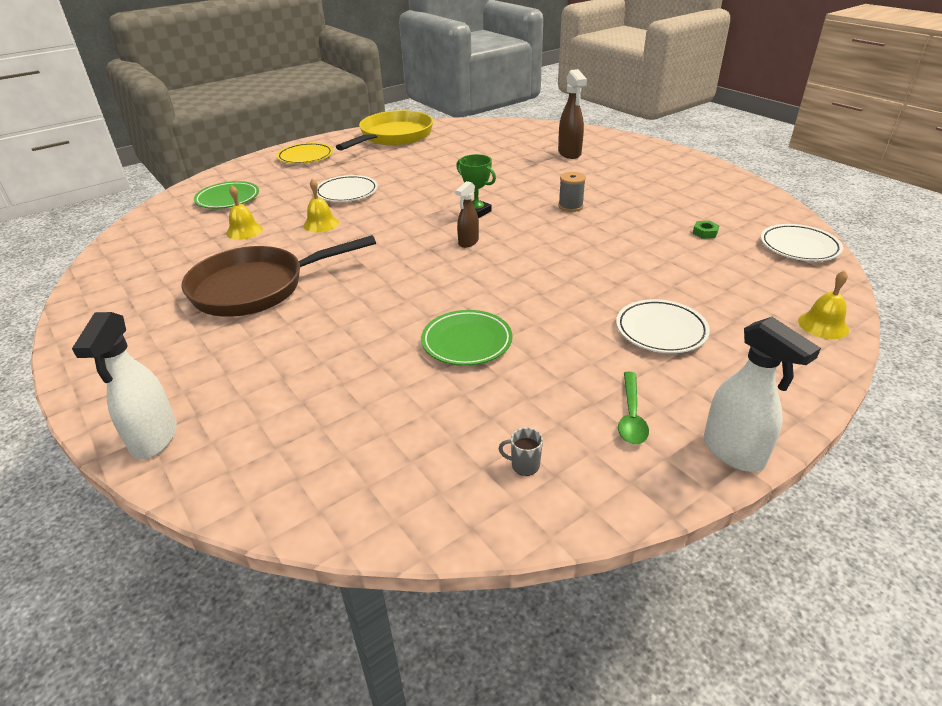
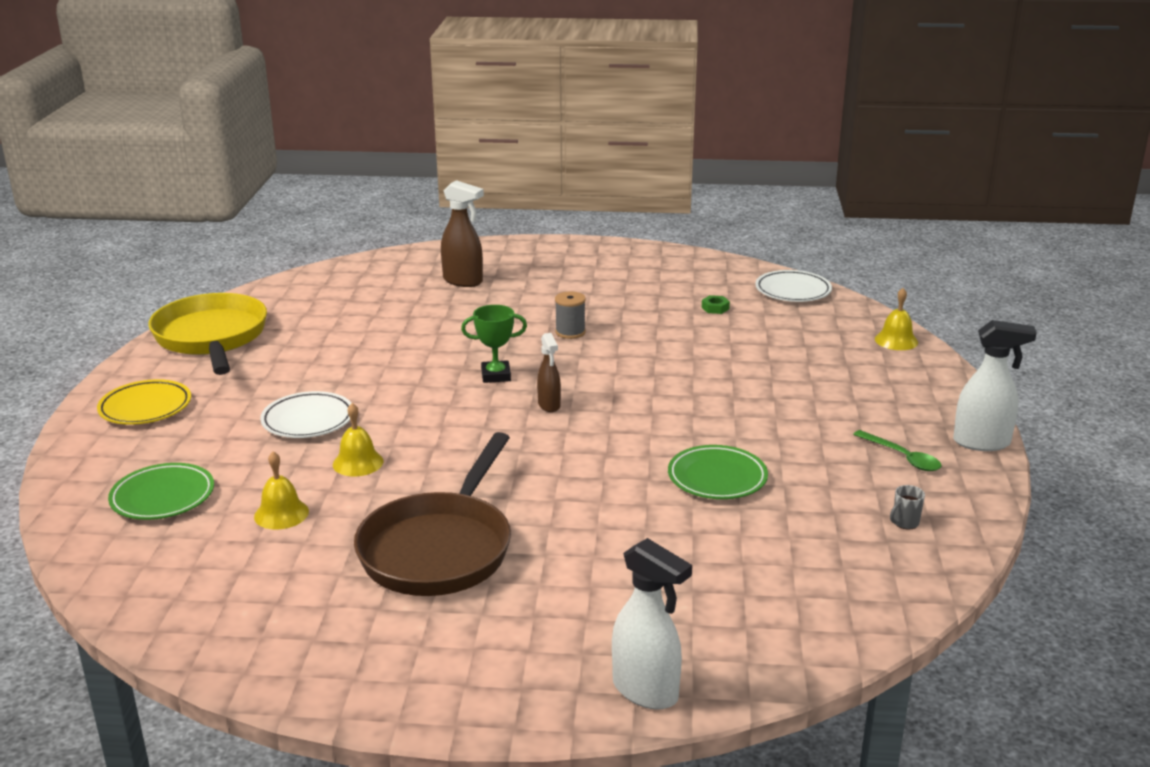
camera: 50 degrees left, 10 degrees down
white plate [616,299,710,353] -> none

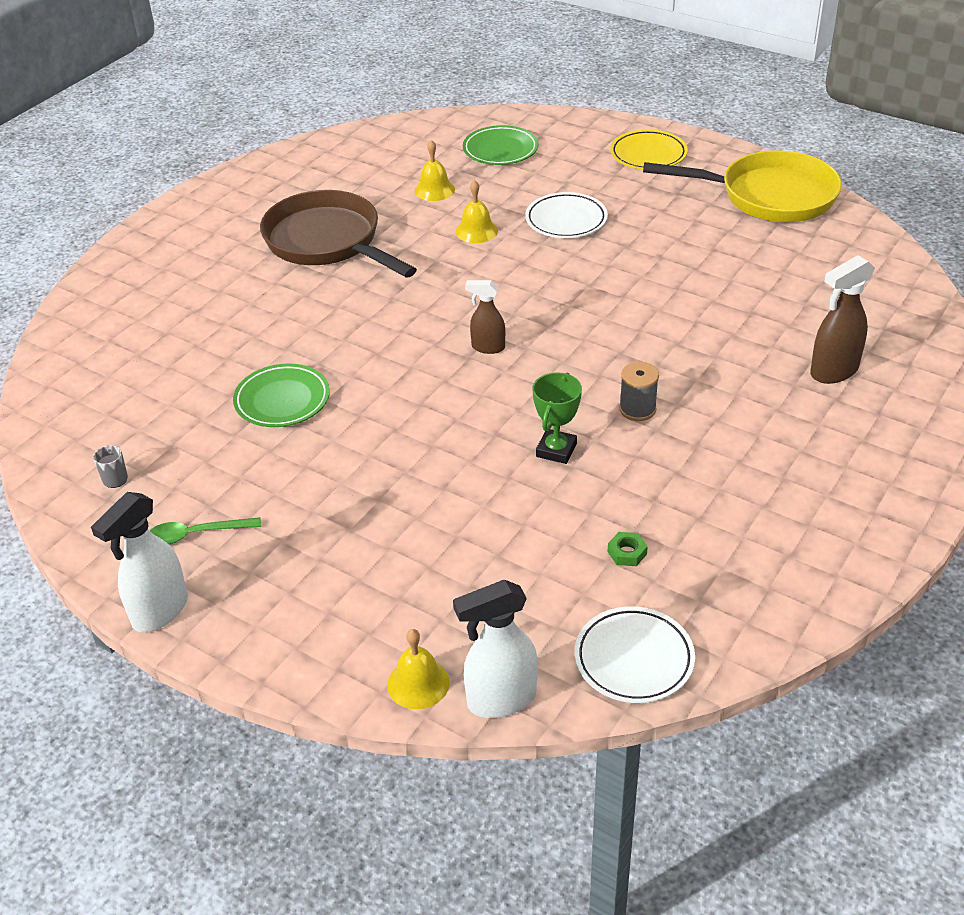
camera: 120 degrees right, 15 degrees up
green trophy [461,305,527,383] -> green trophy moved to [533,373,582,464]
white spray bottle [612,538,692,710] -> white spray bottle moved to [453,580,538,718]

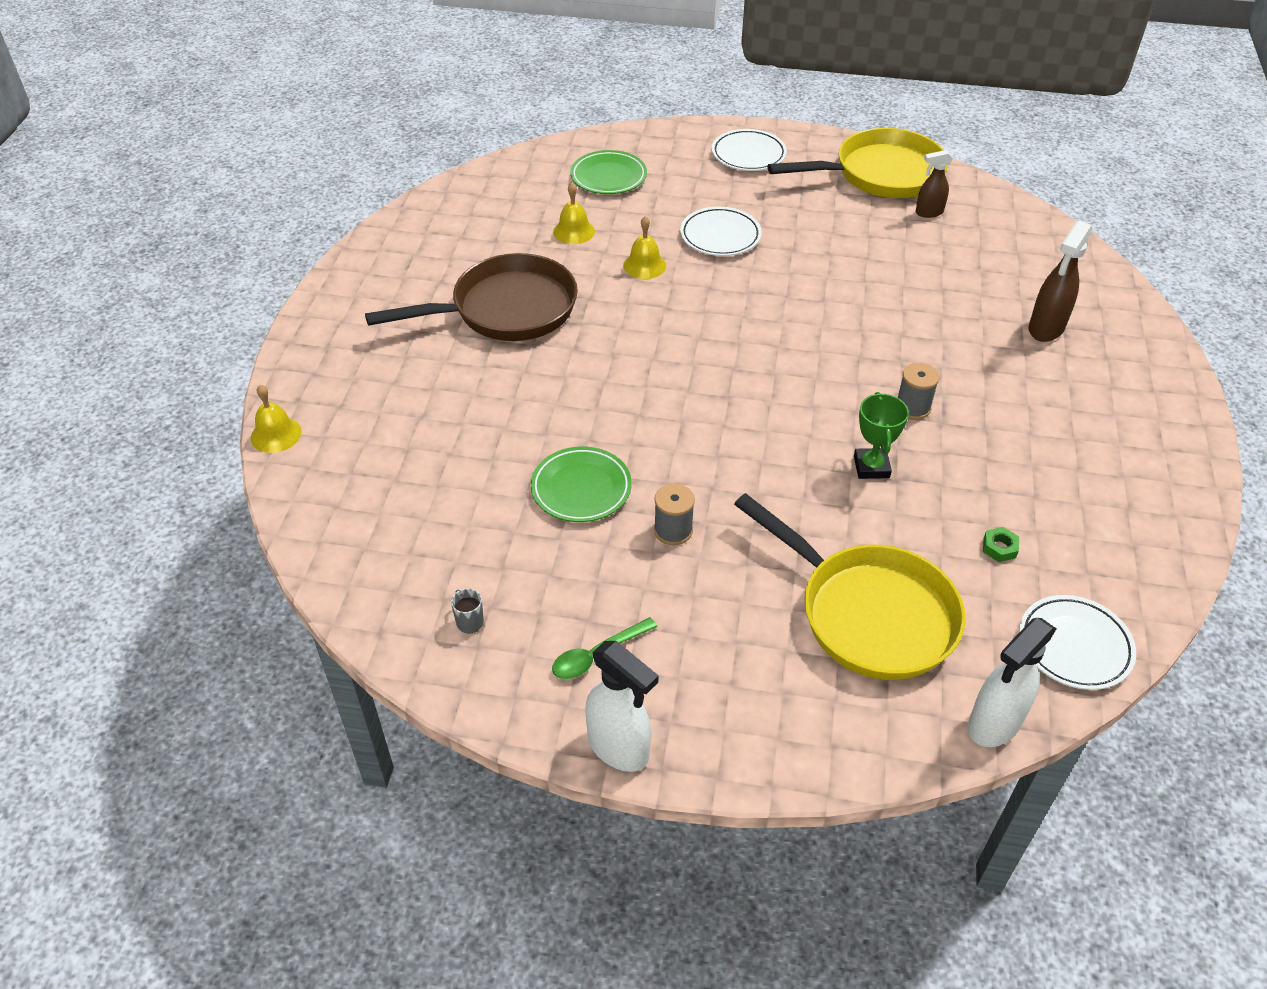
camera: 25 degrees left, 5 degrees up
white spray bottle [91,492,188,632] -> white spray bottle turned 60 degrees counterclockwise [586,641,659,772]
brown pan [260,190,417,278] -> brown pan turned 135 degrees clockwise [365,253,578,341]
yellow bell [387,629,450,709] -> yellow bell moved to [251,385,302,453]
brown spray bottle [465,280,505,354] -> brown spray bottle moved to [915,150,953,218]
yellow plate [610,130,688,169] -> white plate [712,129,787,171]
none -> grey spool [654,484,695,545]
none -> yellow pan [734,493,965,680]

